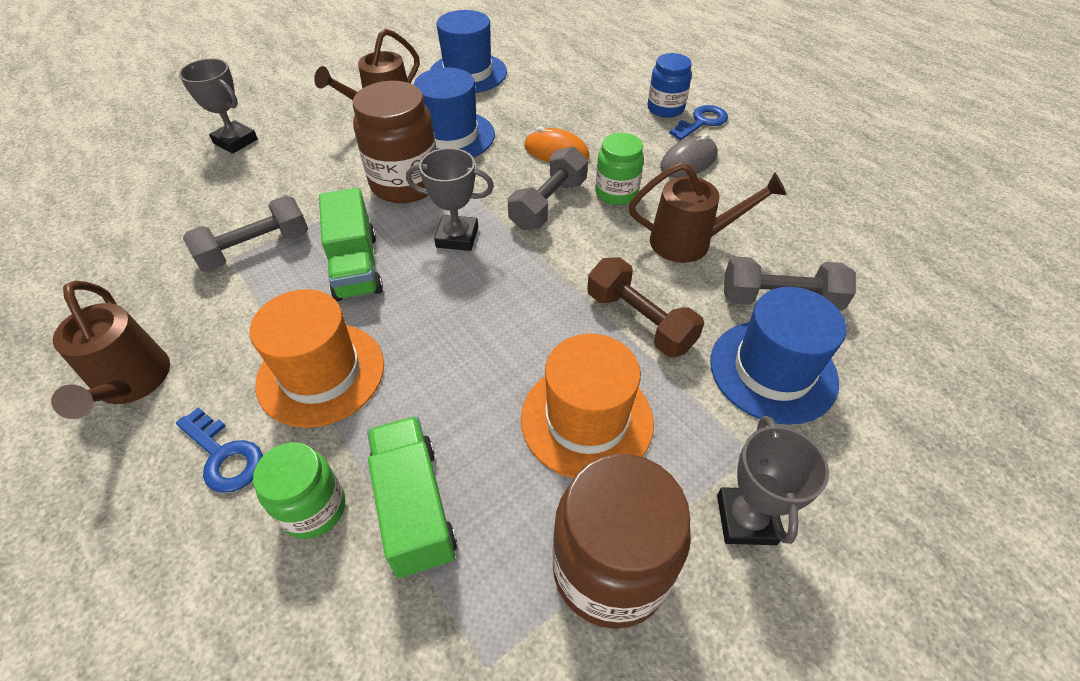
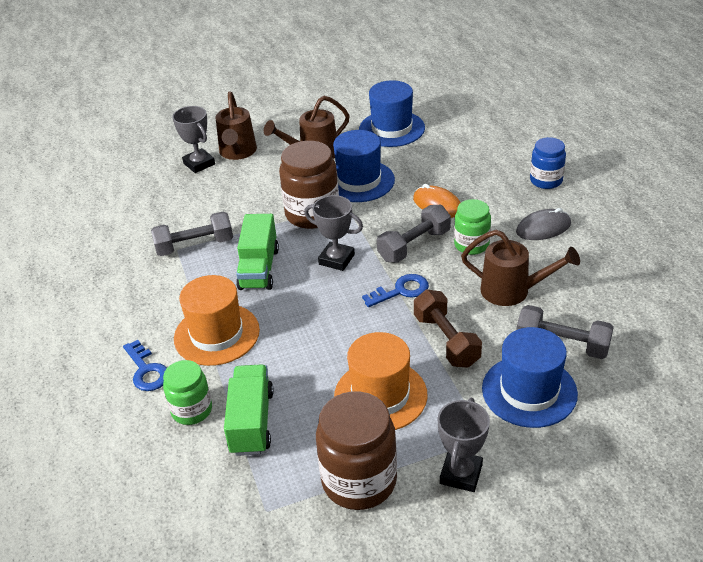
camera: 20 degrees right, 10 degrees down
brown watering can [51,281,170,419] -> brown watering can moved to [215,91,257,160]
blue key [669,105,728,140] -> blue key moved to [362,274,429,307]

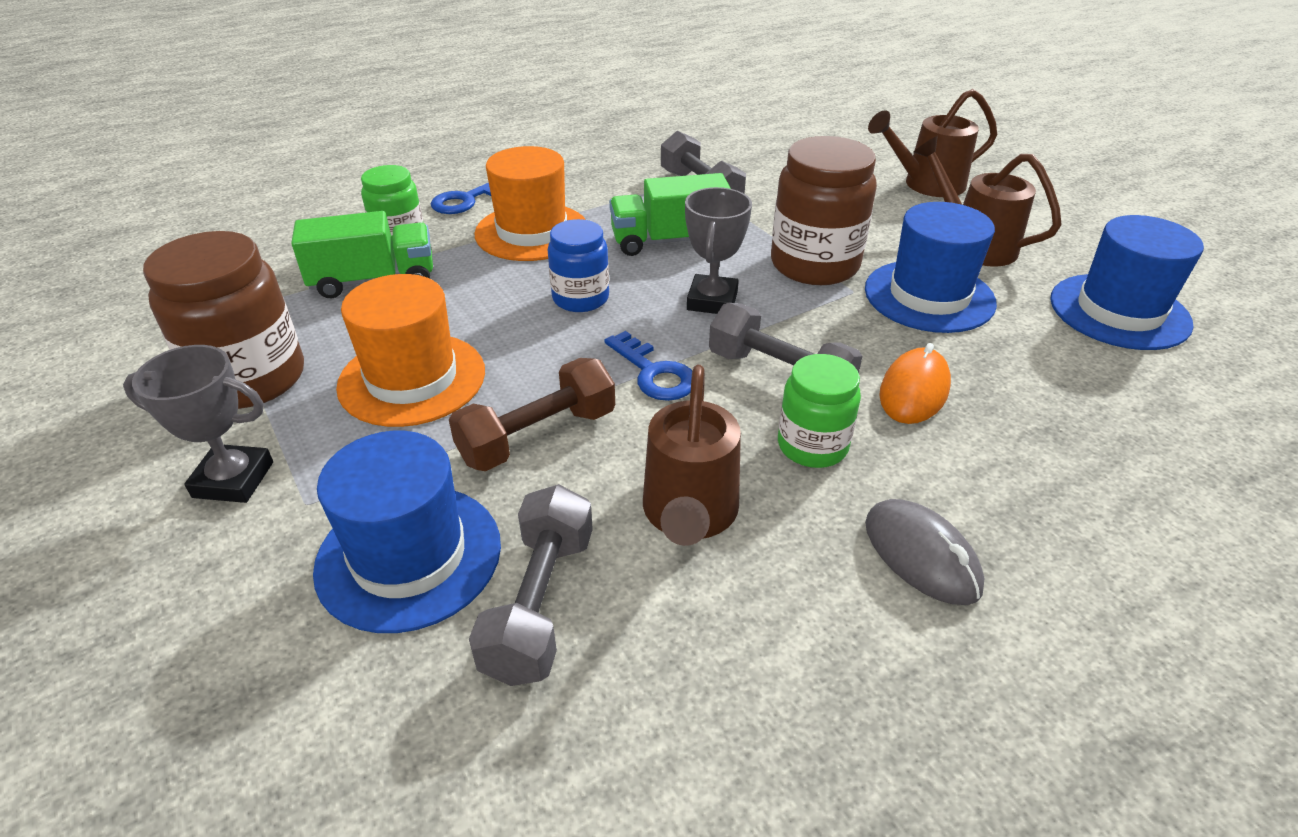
camera: 75 degrees right, 0 degrees up
grey trophy [172,106,215,173] -> none
blue jar [530,137,566,189] -> blue jar moved to [548,219,609,312]

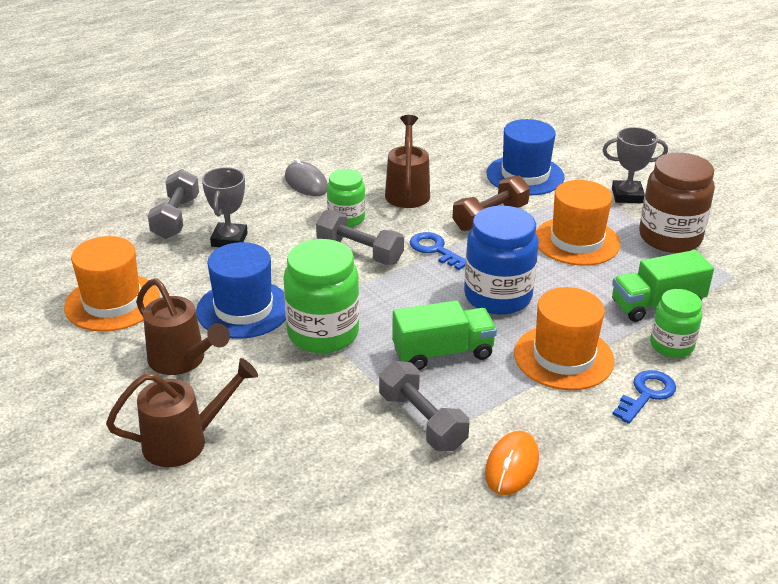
camera: 175 degrees right, 5 degrees down
grey dumbbell [469,484,593,686] -> grey dumbbell moved to [148,169,199,239]
blue jar [548,219,609,312] -> blue jar [464,206,539,315], size x1.66
grey trophy [685,187,752,314] -> grey trophy moved to [202,167,248,247]
brown jar [771,136,877,285] -> green jar [283,239,359,353]
orange mouse [879,343,951,424] -> orange mouse moved to [485,431,539,495]
blue hat [1050,215,1204,350] -> orange hat [64,236,160,332]

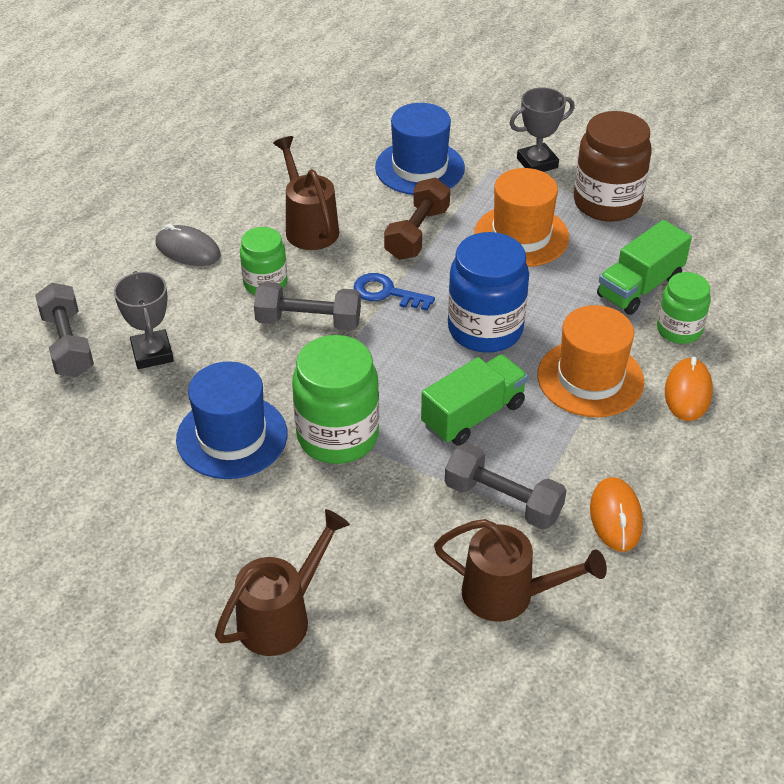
camera: 25 degrees left, 10 degrees up
orange hat [64,236,160,332] -> none
brown watering can [136,278,230,375] -> brown watering can moved to [434,519,607,622]
blue key [612,370,676,424] -> orange mouse [665,357,713,421]

